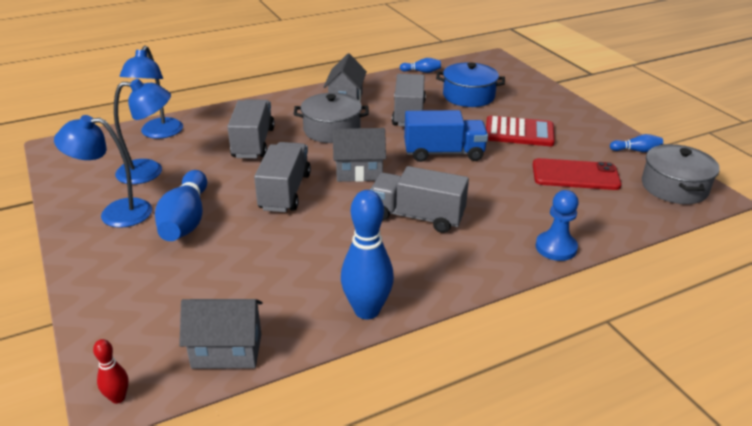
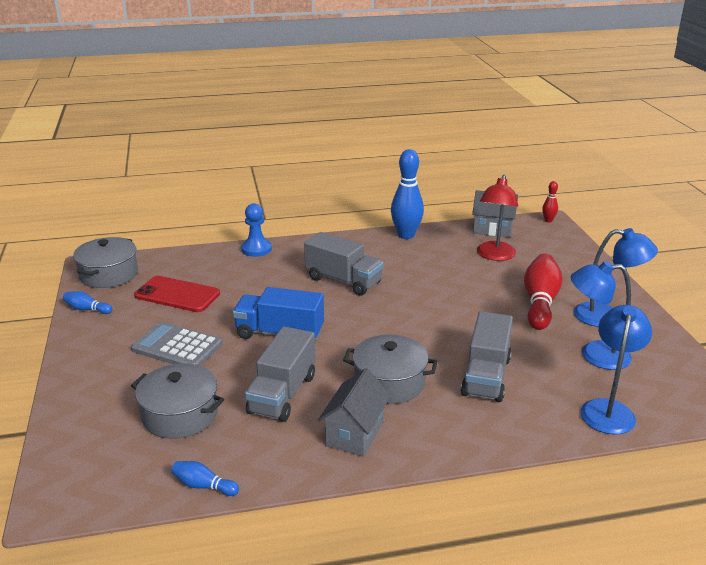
camera: 165 degrees left, 5 degrees down
blue bowling pin [155,170,207,241] -> red bowling pin [524,253,563,330]
grey truck [254,142,311,212] -> none
grey house [333,128,386,182] -> none
blue pot [436,62,505,107] -> grey pot [131,363,224,439]
red calculator [486,116,555,146] -> grey calculator [131,322,222,366]
none -> red lamp [477,175,518,261]

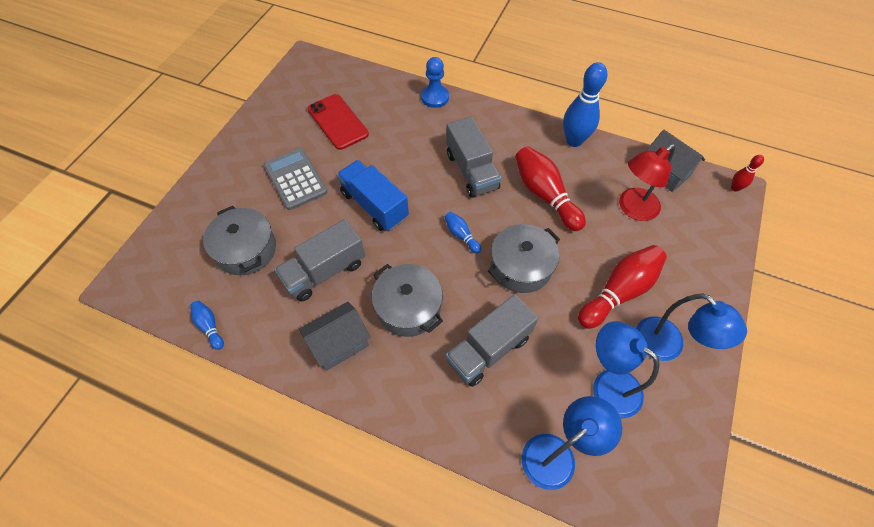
camera: 35 degrees right, 30 degrees up
blue bowling pin [63,291,112,314] -> blue bowling pin moved to [444,212,481,253]
grey pot [73,237,138,288] -> grey pot moved to [488,224,560,293]
none -> red bowling pin [515,146,586,231]

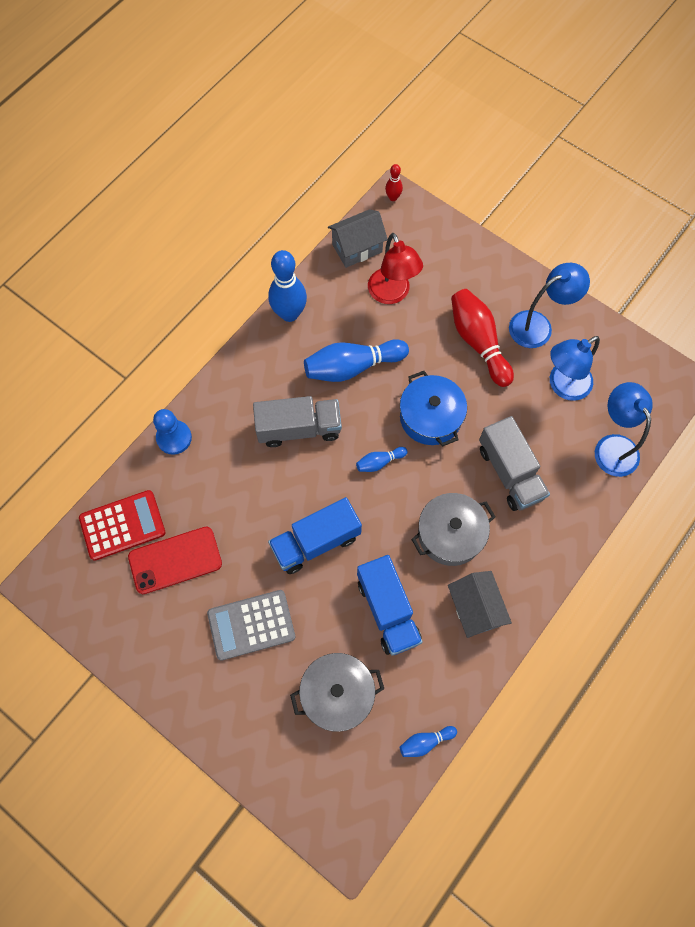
camera: 75 degrees left, 10 degrees up
grey truck [274,219,365,302] -> blue truck [357,555,423,655]
grey pot [488,224,560,293] -> blue pot [400,371,467,447]
red bowling pin [515,146,586,231] -> blue bowling pin [304,339,409,382]
none -> red calculator [79,490,165,561]

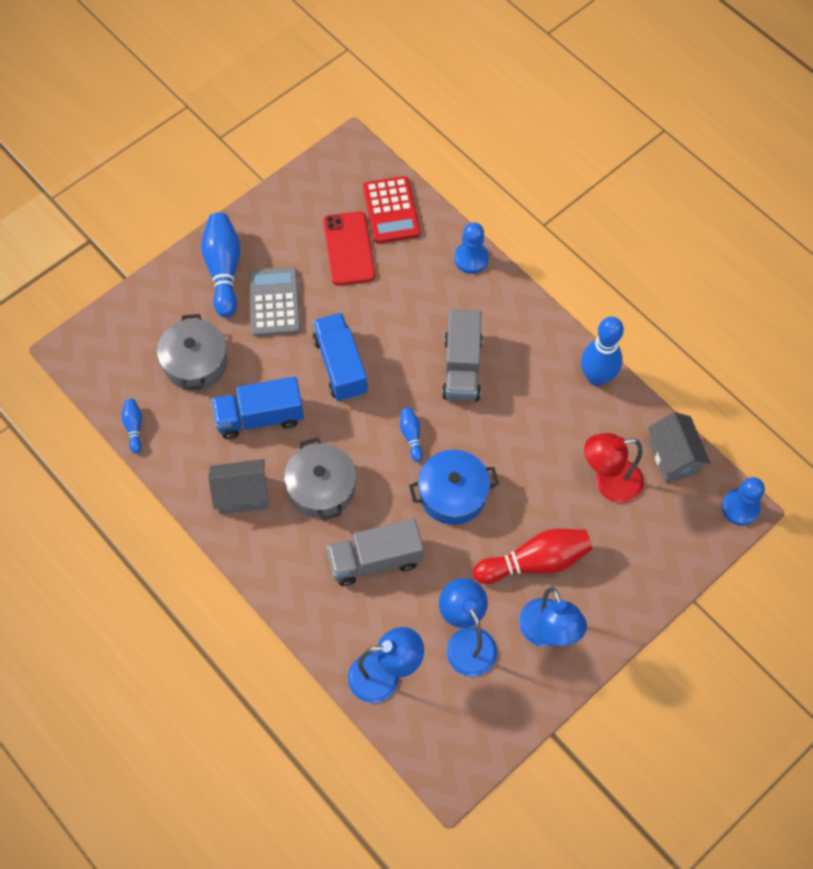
camera: 100 degrees right, 5 degrees down
blue bowling pin [304,339,409,382] -> blue bowling pin moved to [201,212,240,317]
red bowling pin [385,164,403,201] -> blue pawn [722,477,765,526]

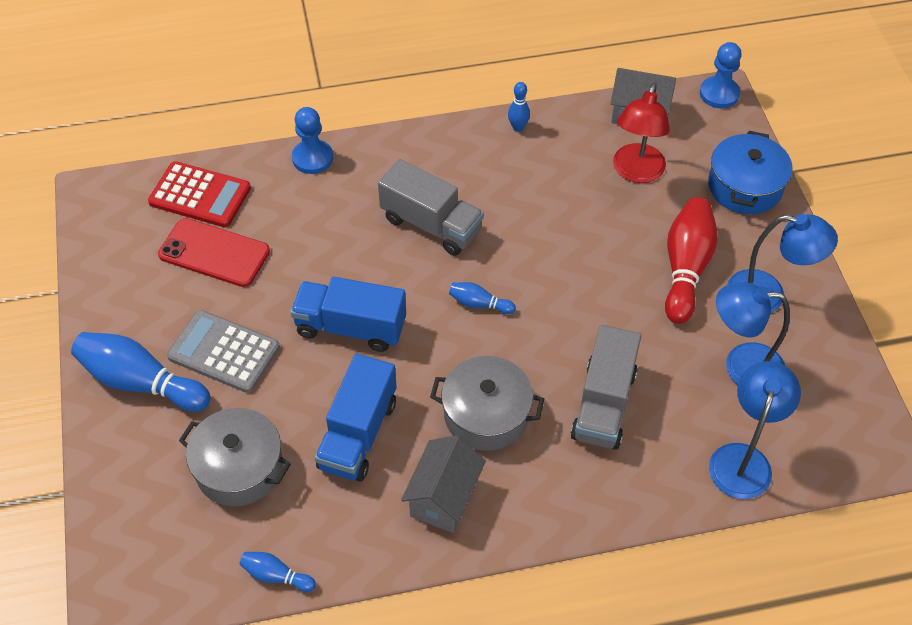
camera: 60 degrees left, 10 degrees down
blue pot [409,450,499,525] -> blue pot moved to [708,131,793,214]
blue bowling pin [581,317,624,386] -> blue bowling pin [508,82,530,132], size x0.49

